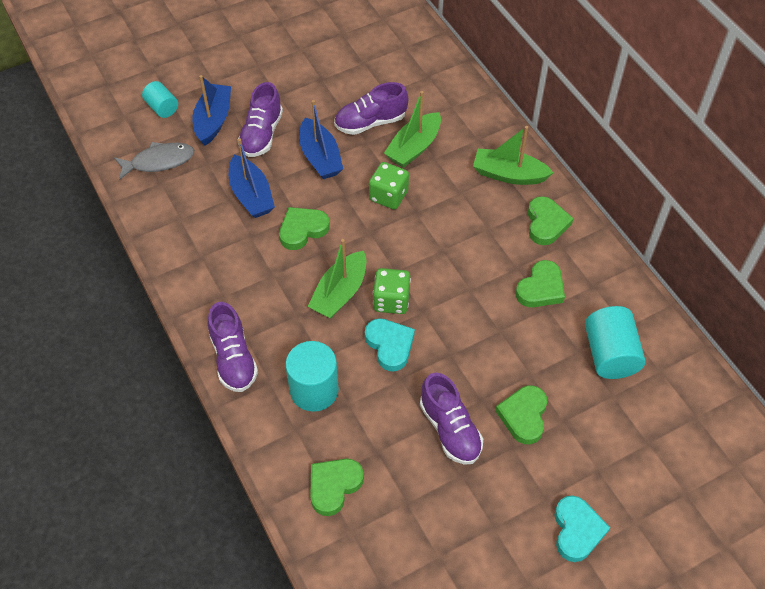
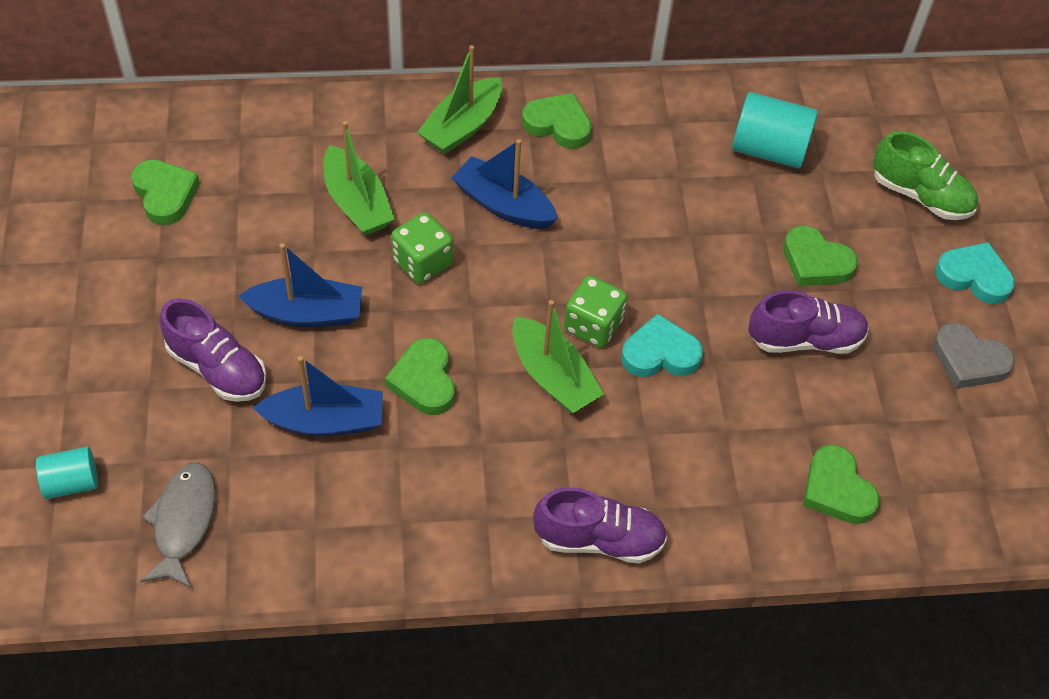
camera: 70 degrees left, 0 degrees up
blue boat [192,75,231,146] -> blue boat moved to [452,139,557,229]
turquoise cylinder [285,341,339,412] -> none
purple shoe [334,82,408,135] -> none
green heart [516,260,565,307] -> green heart moved to [131,159,200,225]
none -> green shoe [873,131,978,220]
none -> grey heart [933,323,1015,389]

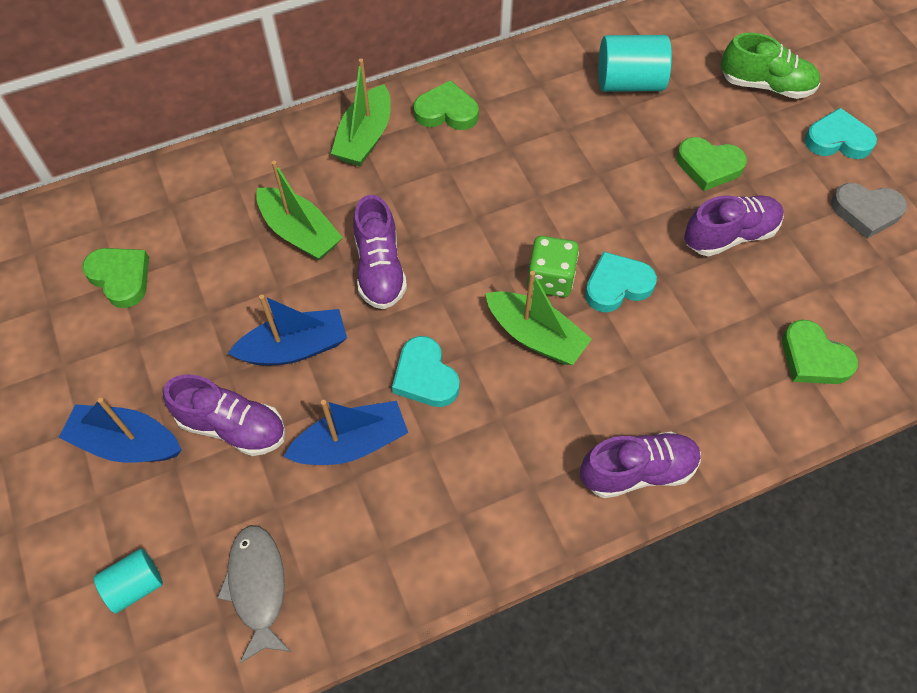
camera: 15 degrees left, 5 degrees up
green heart [385,338,455,415] -> turquoise heart [392,336,460,407]
green dice [391,212,453,284] -> purple shoe [353,195,407,309]
blue boat [452,139,557,229] -> blue boat moved to [59,398,182,463]

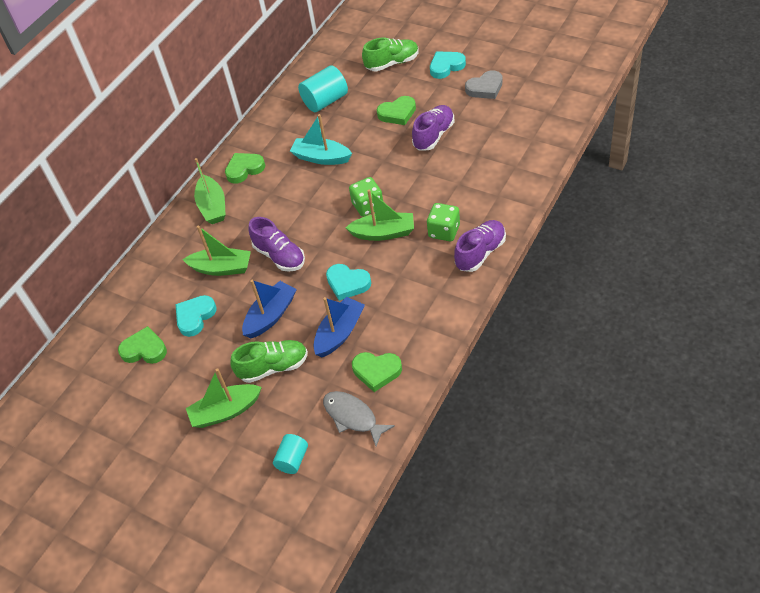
camera: 30 degrees left, 10 degrees down
blue boat [59,398,182,463] -> green boat [186,368,262,428]
purple shoe [163,375,286,456] -> green shoe [231,340,308,383]
turquoise heart [585,251,657,312] -> turquoise heart moved to [175,295,216,337]
green heart [782,319,858,384] -> green heart moved to [352,352,402,392]
none -> turquoise boat [290,114,352,165]
none -> green dice [427,203,460,241]

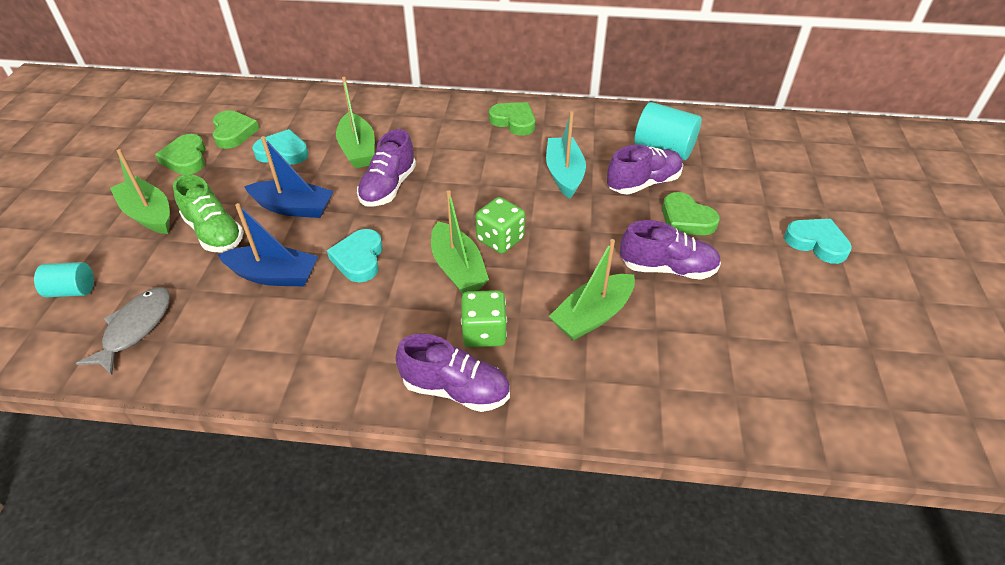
camera: 60 degrees right, 5 degrees down
green boat [194,158,226,224] -> green boat moved to [549,239,635,340]
green heart [352,352,402,392] -> green heart moved to [155,134,206,175]
green shoe [362,38,419,72] -> none
grey heart [465,70,502,99] -> none
none -> purple shoe [607,145,683,195]

